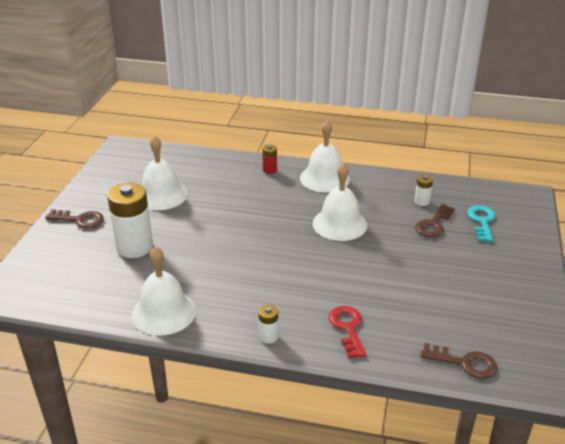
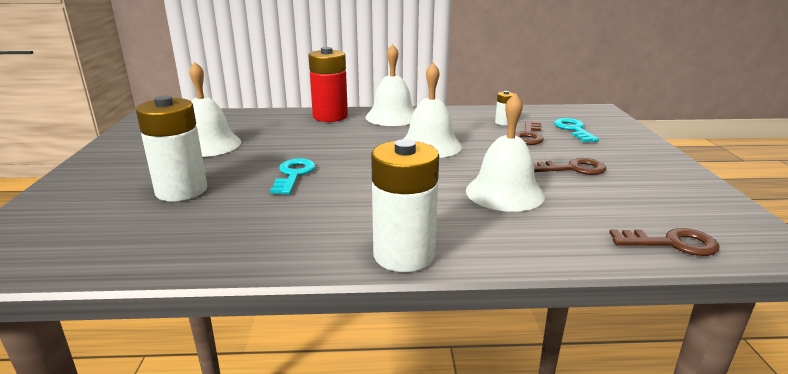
camera: 15 degrees left, 10 degrees down
brown key [45,209,104,229] -> brown key moved to [534,158,606,175]
white bell [132,246,196,335] -> white bell moved to [466,93,545,212]
white battery [258,304,278,344] -> white battery [371,139,439,272], size x2.18
red battery [262,144,277,174] -> red battery [308,47,348,122], size x2.18
red key [329,306,366,358] -> none
none -> turquoise key [270,158,316,194]

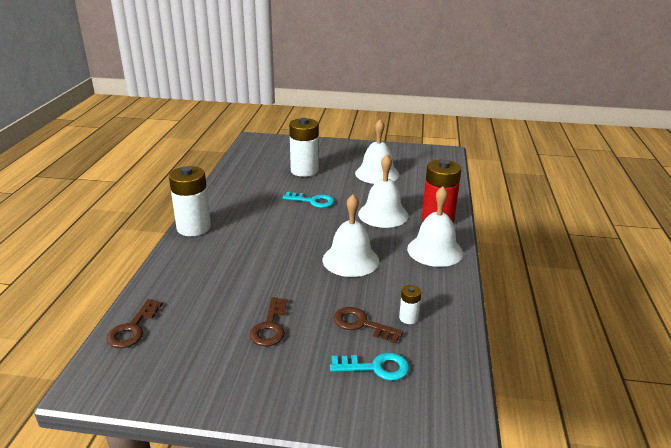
camera: 100 degrees right, 5 degrees up
white bell [466,93,545,212] -> white bell moved to [358,154,409,228]

